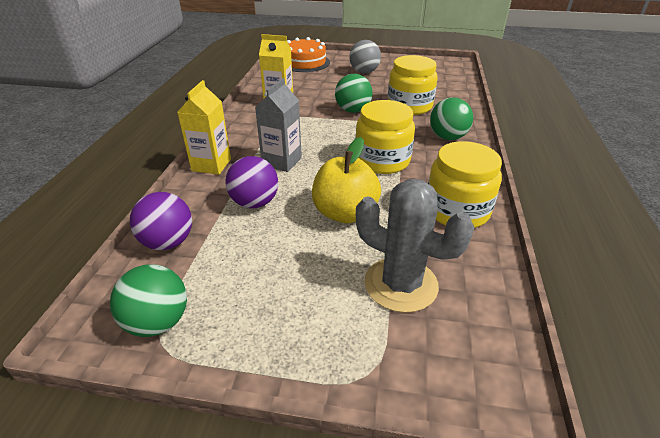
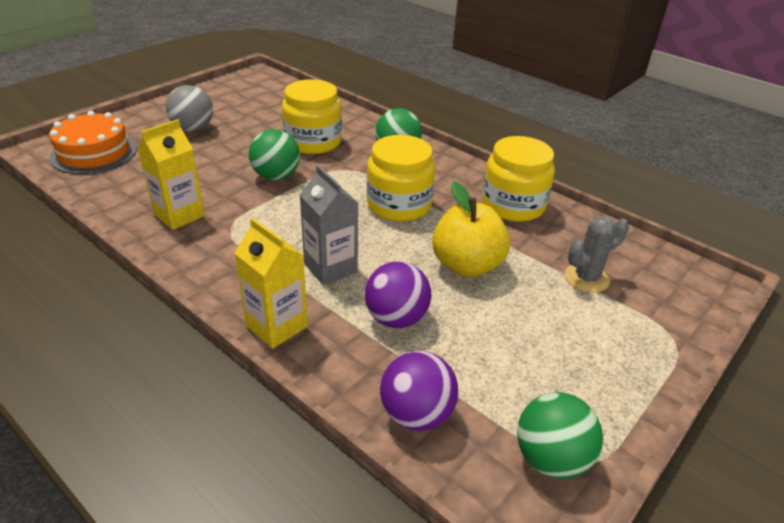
camera: 60 degrees left, 0 degrees up
grey cactus [356,179,475,313] -> grey cactus [565,216,629,293], size x0.63

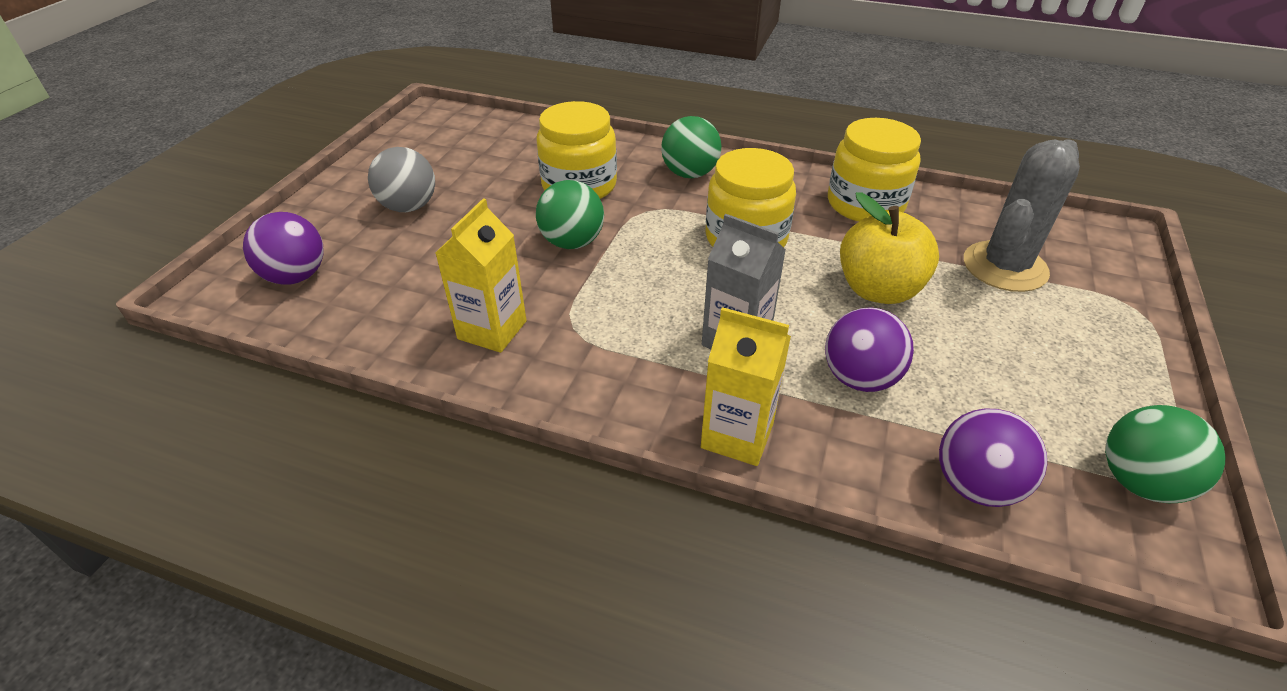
camera: 20 degrees left, 5 degrees up
orange cake [49,111,137,174] -> purple ball [243,212,324,284]
grey cactus [565,216,629,293] -> grey cactus [964,139,1080,292], size x1.58

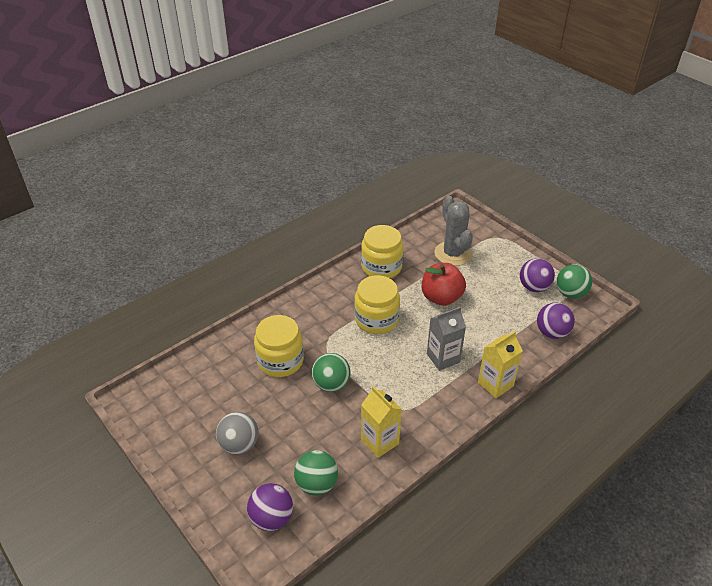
camera: 60 degrees left, 0 degrees up
green ball [661,116,721,178] -> green ball moved to [294,450,338,496]
purple ball [825,307,914,392] -> purple ball moved to [520,258,555,292]
yellow apple [840,192,939,304] -> red apple [422,263,466,306]

